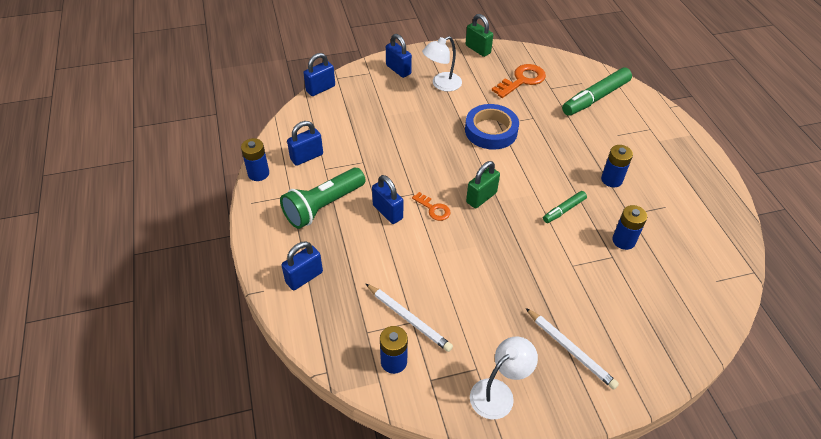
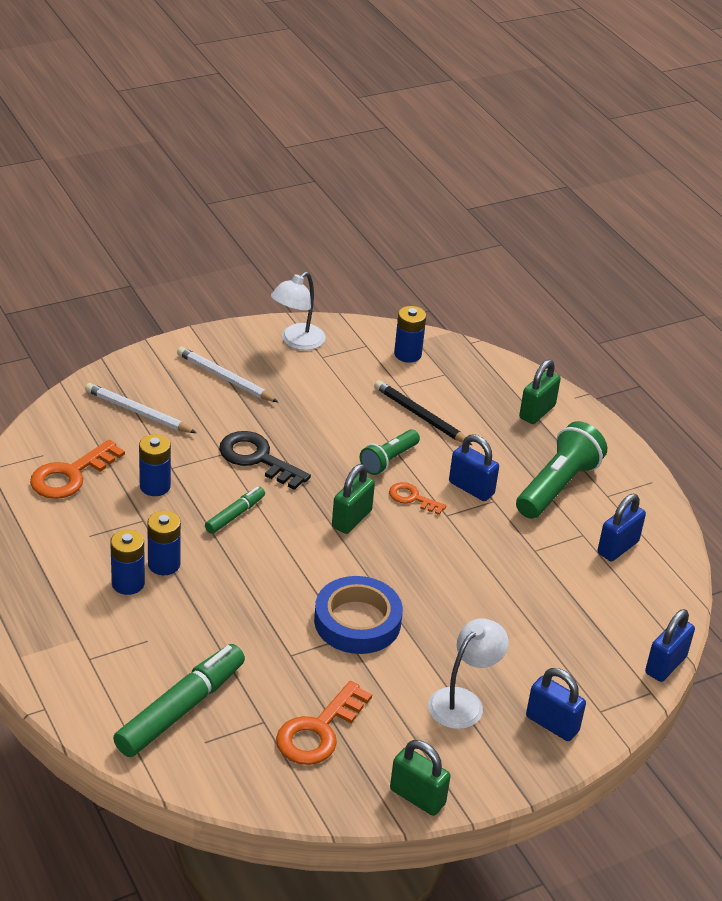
camera: 165 degrees right, 10 degrees down
blue battery [241,138,269,181] -> blue battery moved to [110,529,145,595]
blue padlock [281,241,323,290] -> green padlock [519,359,561,424]
white pencil [366,284,453,352] -> white pencil moved to [85,383,196,433]
none -> orange key [30,440,125,499]
none -> black key [219,431,311,490]
none -> green flashlight [360,429,420,475]
none -> black pencil [374,380,472,445]

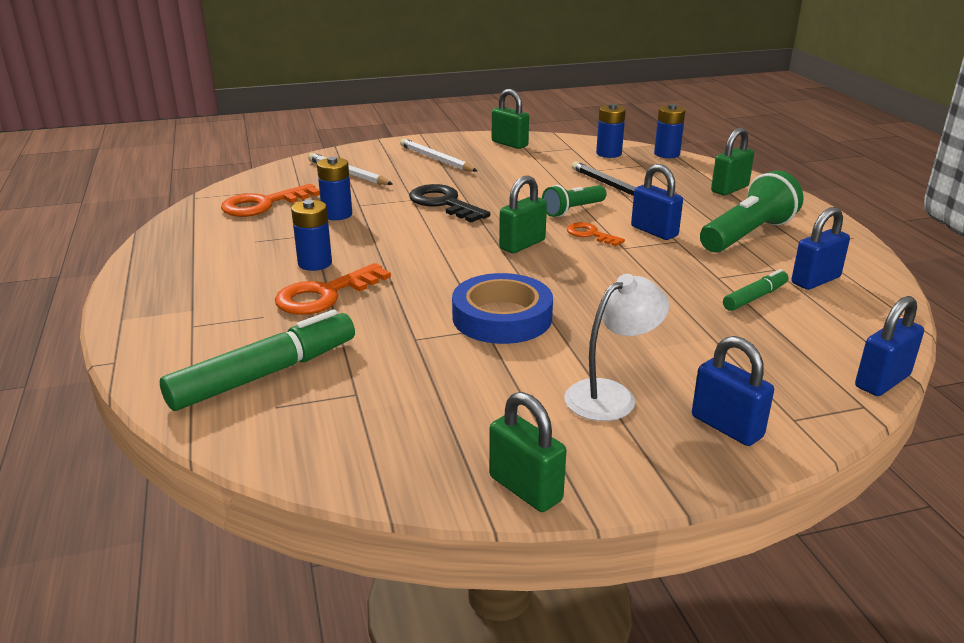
camera: 15 degrees right, 10 degrees down
blue battery [110,529,145,595] -> blue battery moved to [654,104,685,158]
green marker [205,486,265,534] -> green marker moved to [723,269,788,311]
white lamp [271,272,325,350] -> green padlock [492,89,529,149]
orange key [276,681,372,765] -> orange key moved to [275,263,391,315]

